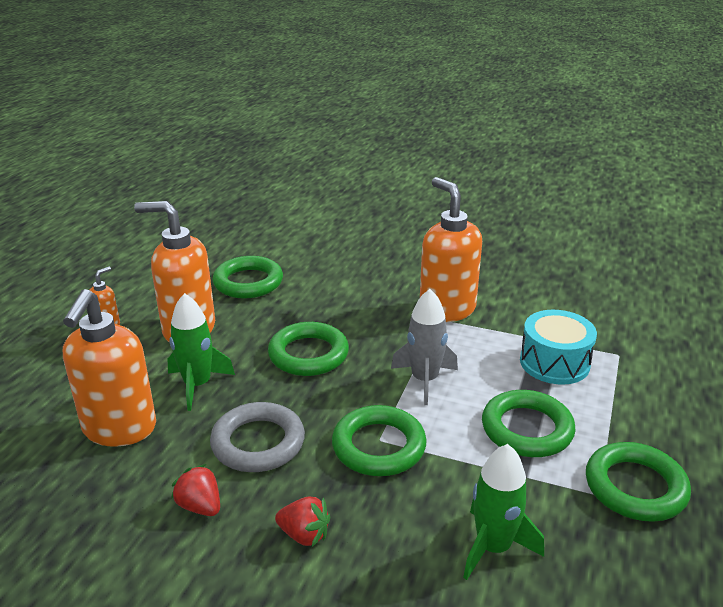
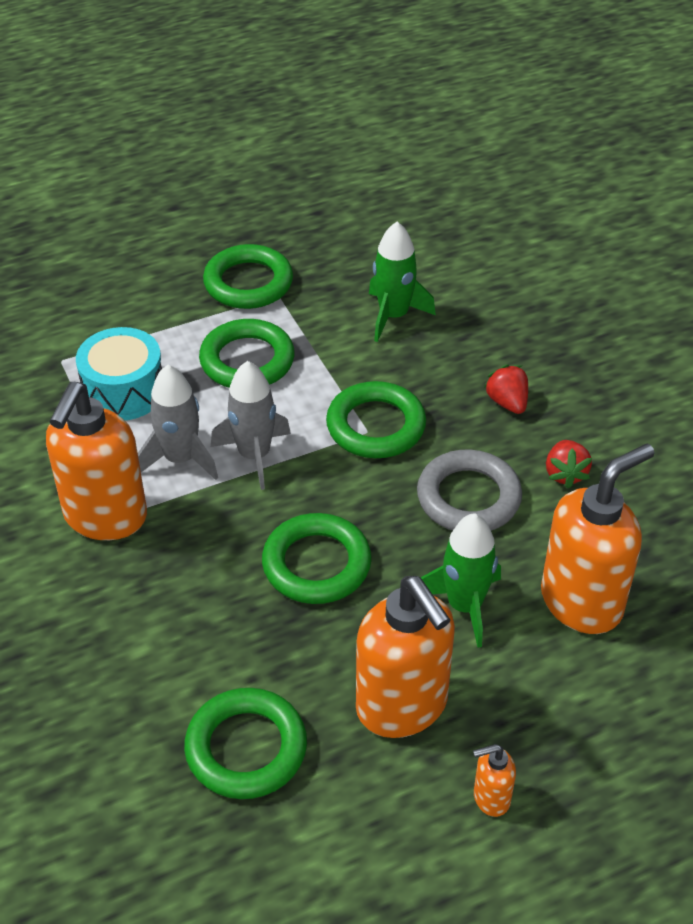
camera: 135 degrees left, 15 degrees up
none -> grey rocket [138,365,218,480]

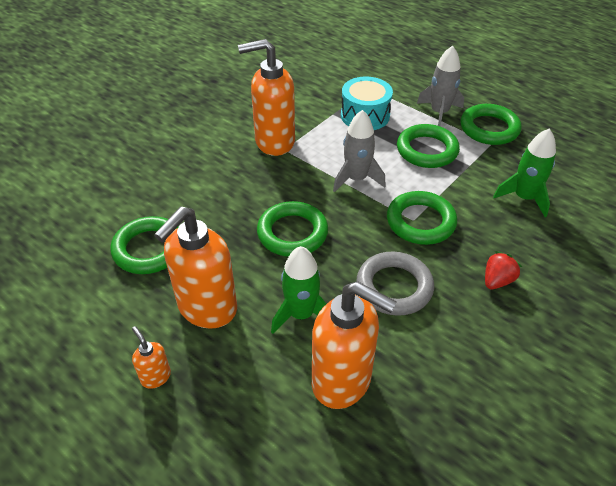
camera: 65 degrees right, 0 degrees up
grey rocket [138,365,218,480] -> grey rocket moved to [417,46,464,126]
red strawberry [546,440,592,488] -> none

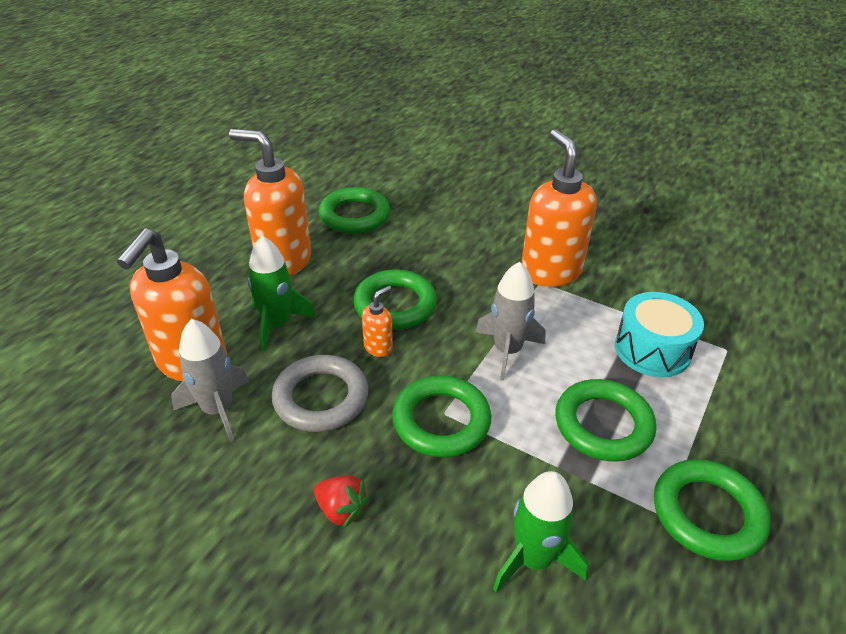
camera: 80 degrees right, 5 degrees down
orange soap dispenser [132,326,171,389] -> orange soap dispenser moved to [362,286,393,357]
grey rocket [417,46,464,126] -> grey rocket moved to [171,319,249,442]

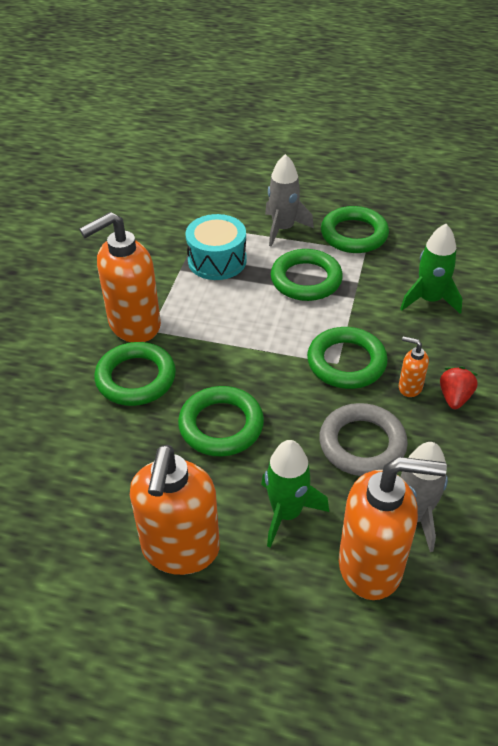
camera: 105 degrees left, 5 degrees up
green ring [318,187,390,234] -> green ring moved to [94,342,176,406]
orange soap dispenser [362,286,393,357] -> orange soap dispenser moved to [399,336,429,397]
grey rocket [475,262,545,381] -> grey rocket moved to [265,154,314,247]

